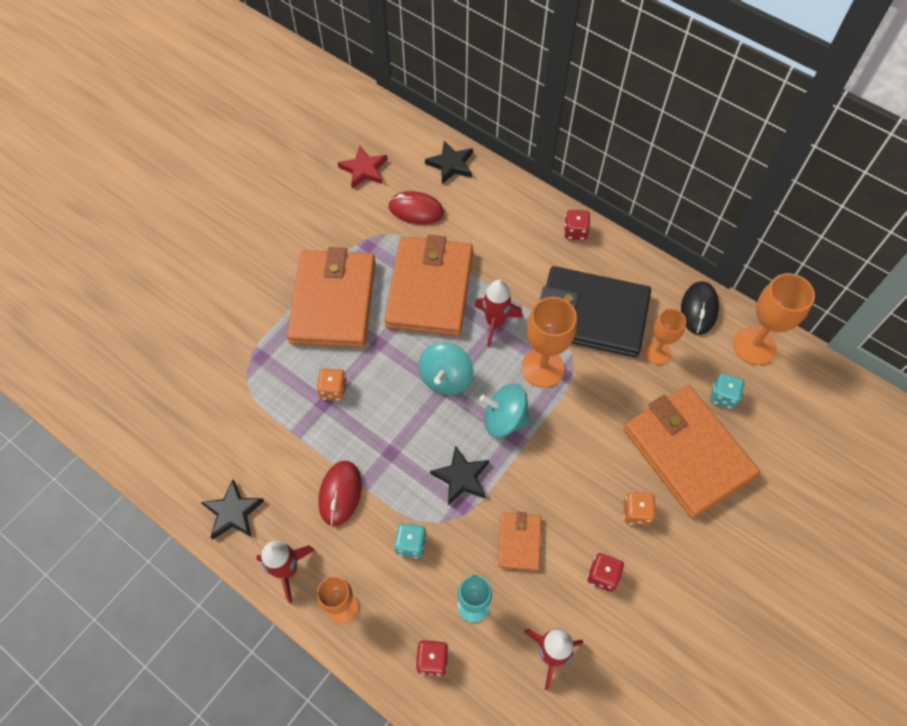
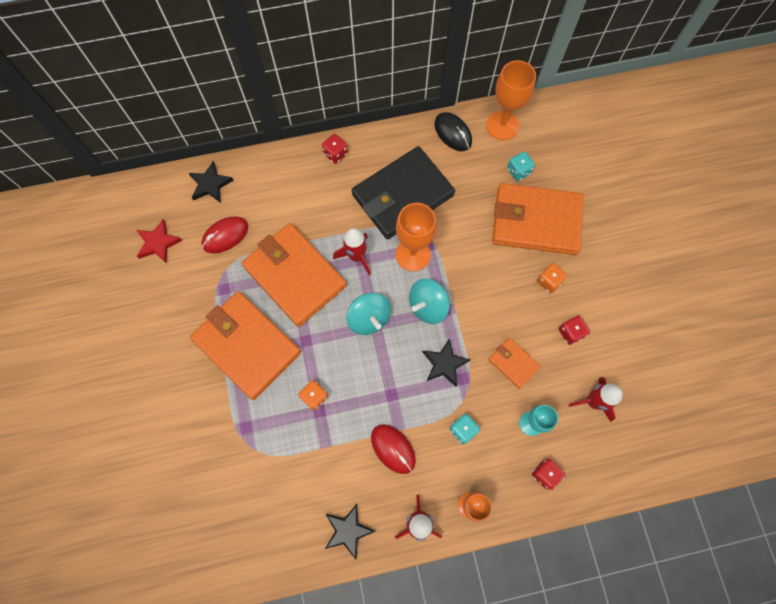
camera: 50 degrees left, 10 degrees up
orange goblet [644,308,686,365] -> none

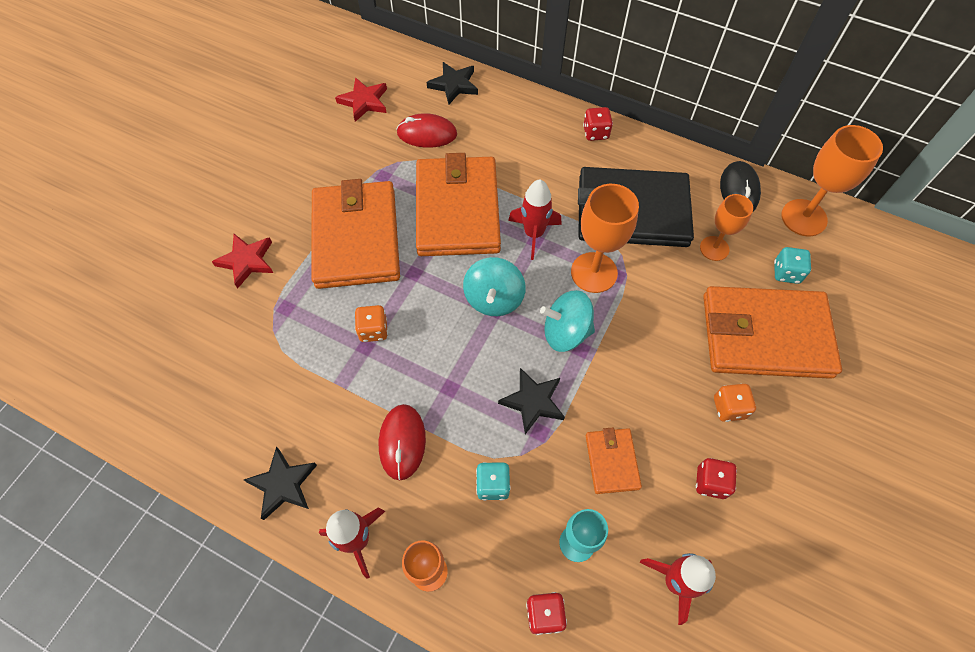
camera: 40 degrees right, 10 degrees down
orange wallet [492,183,584,255] -> orange wallet turned 45 degrees counterclockwise [703,286,842,379]
none -> red star [212,234,273,289]
none -> orange goblet [700,194,753,261]

